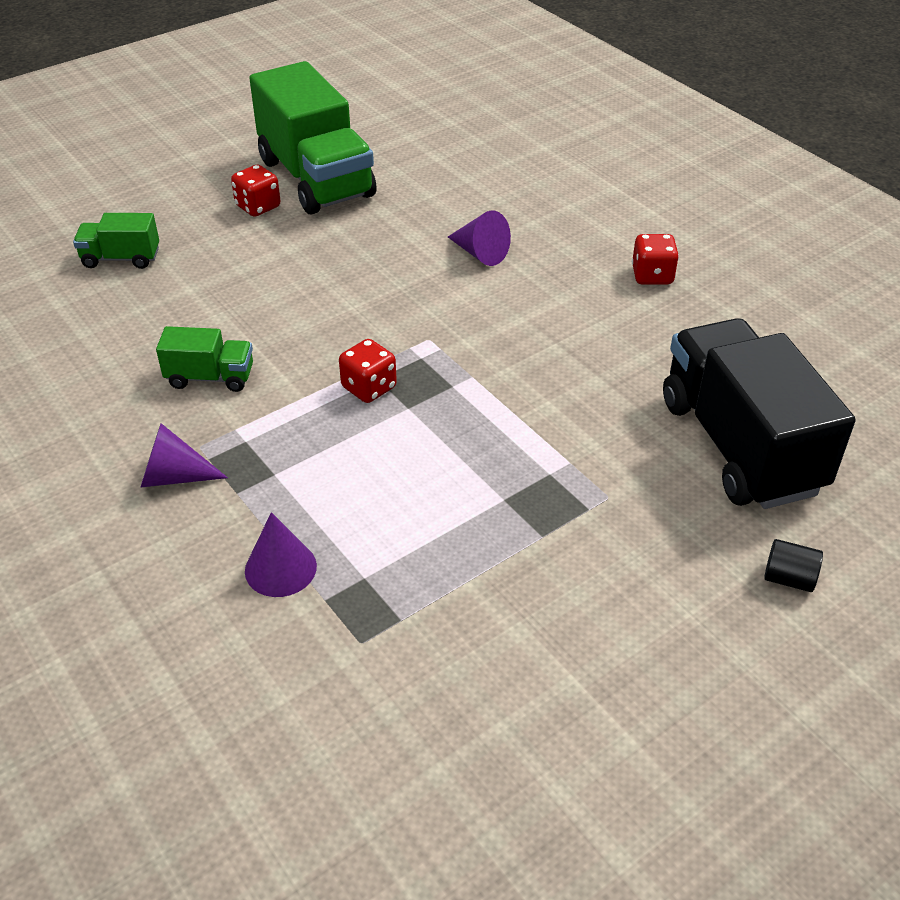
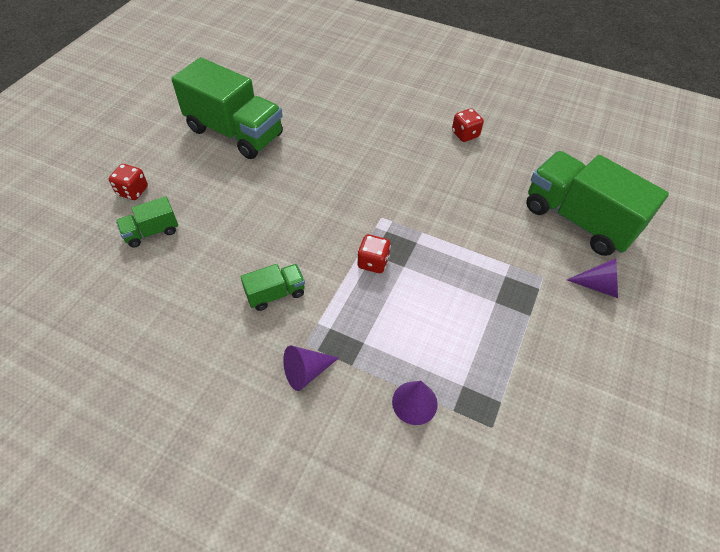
camera: 30 degrees left, 10 degrees up
red dice [231,165,280,217] -> red dice moved to [109,164,148,200]
purple cone [448,210,511,266] -> purple cone moved to [567,258,618,298]
black truck [663,318,855,509] -> green truck [526,151,669,256]
black cylinder [764,539,823,592] -> none

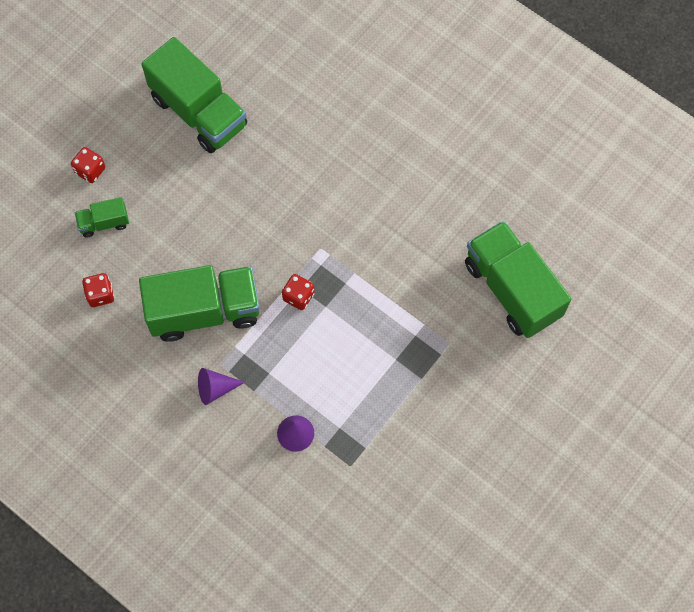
camera: 15 degrees right, 15 degrees up
green truck [241,264,305,311] -> green truck [139,265,260,342], size x2.15
red dice [452,108,484,142] -> red dice moved to [82,273,114,307]
purple cone [567,258,618,298] -> none

